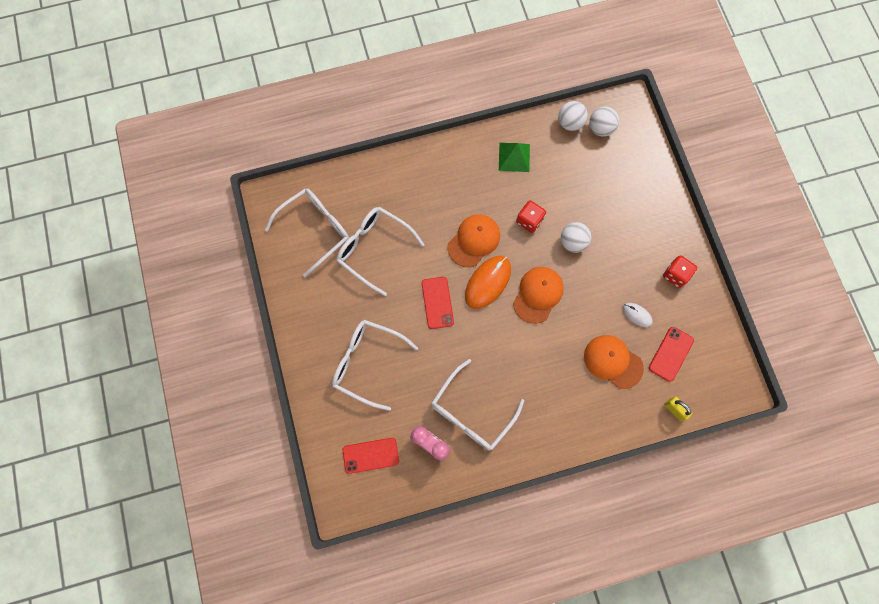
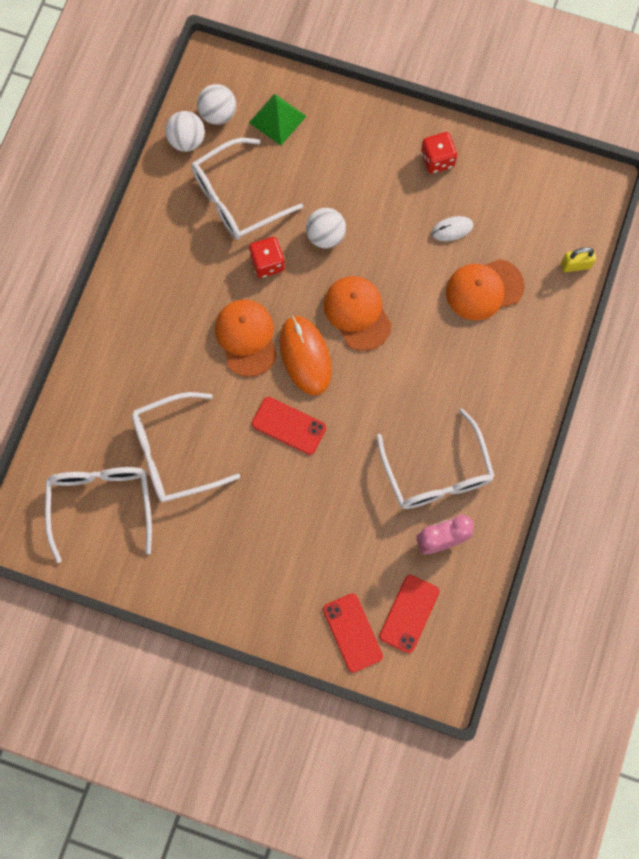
camera: 55 degrees left, 0 degrees up
white glasses [332,320,418,411] -> white glasses moved to [192,138,303,240]
green pyramid [499,143,530,172] -> green pyramid moved to [249,94,306,145]
red phone [649,327,694,382] -> red phone moved to [323,594,383,673]

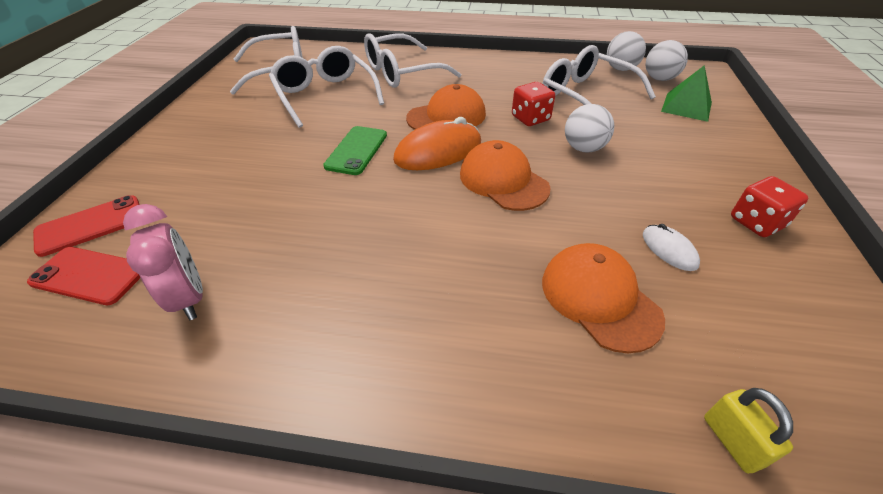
camera: 80 degrees right, 30 degrees down
red phone [252,397,326,455] -> green phone [323,126,387,175]
orange cap [324,276,392,351] -> orange cap turned 90 degrees counterclockwise [460,140,551,211]
white glasses [376,408,495,509] -> white glasses moved to [364,33,461,88]

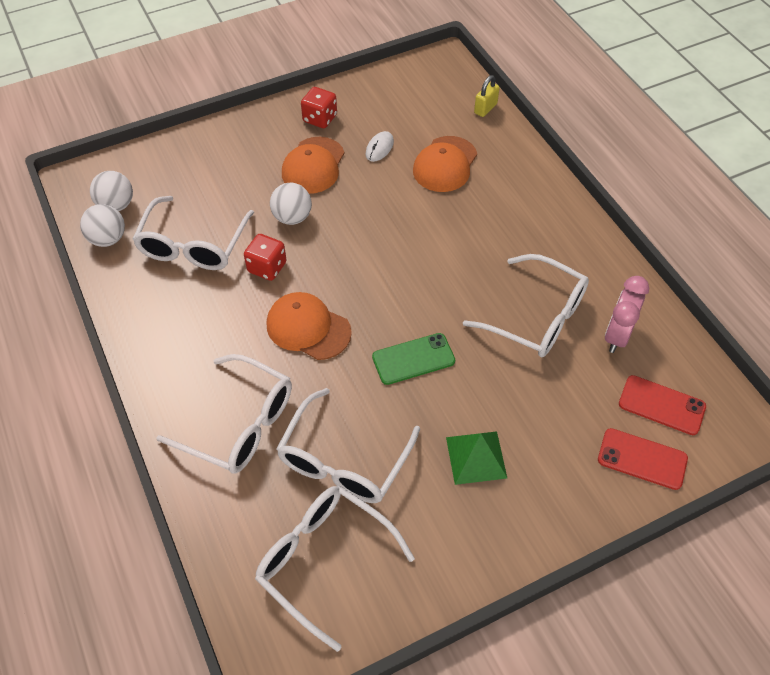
camera: 125 degrees left, 10 degrees up
red phone [27,247,140,305] -> red phone turned 45 degrees counterclockwise [619,375,706,435]
orange mouse [393,117,481,170] -> none
orange cap [460,140,551,211] -> orange cap moved to [282,137,344,194]
green pyramid [661,65,712,122] -> green pyramid moved to [446,431,507,485]
none -> white glasses [463,254,589,357]

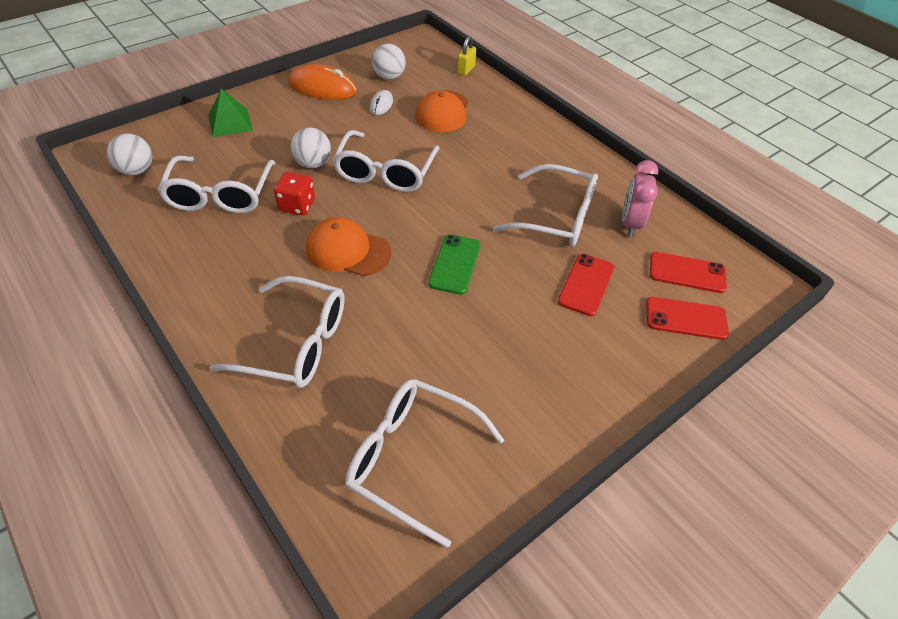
camera: 15 degrees left, 5 degrees down
white ball [80,204,125,247] -> white ball moved to [372,44,406,80]
white glasses [276,388,420,503] -> white glasses moved to [332,130,439,192]
orange cap [282,137,344,194] -> none
red dice [301,87,337,128] -> orange mouse [288,64,357,100]
green phone [372,333,455,385] -> green phone turned 45 degrees counterclockwise [428,234,481,295]
green pyramid [446,431,507,485] -> green pyramid moved to [208,89,253,137]
none -> red phone [558,253,614,316]

